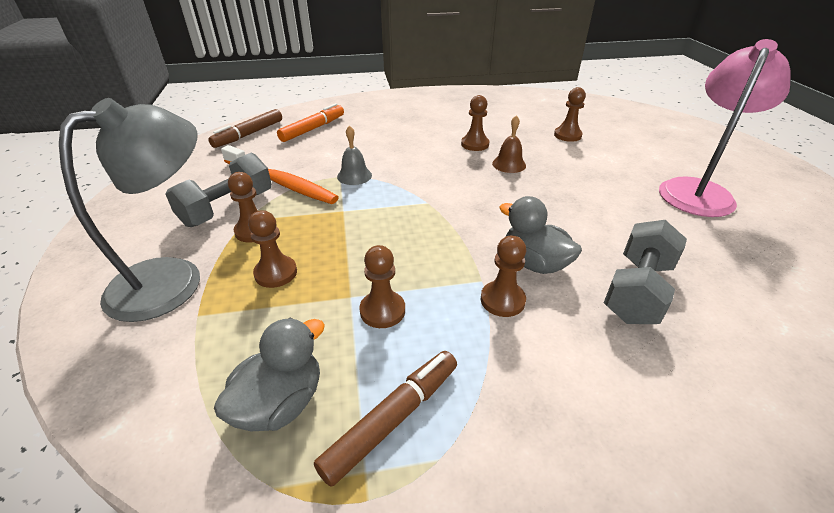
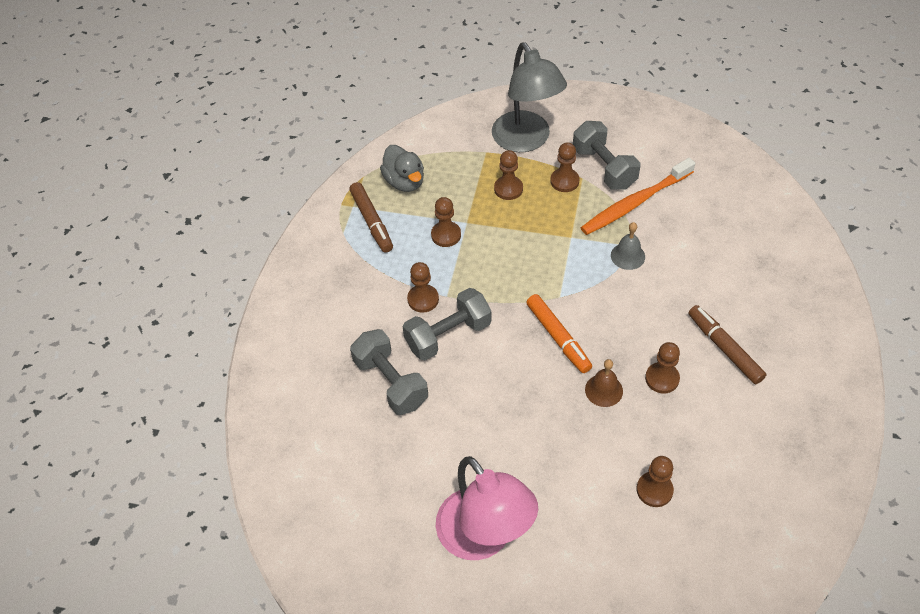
camera: 115 degrees right, 15 degrees up
brown marker [208,109,282,148] -> brown marker moved to [688,305,767,384]
orange marker [277,103,344,142] -> orange marker moved to [526,294,592,373]
grey duck [499,196,582,274] -> grey dumbbell [403,288,492,360]

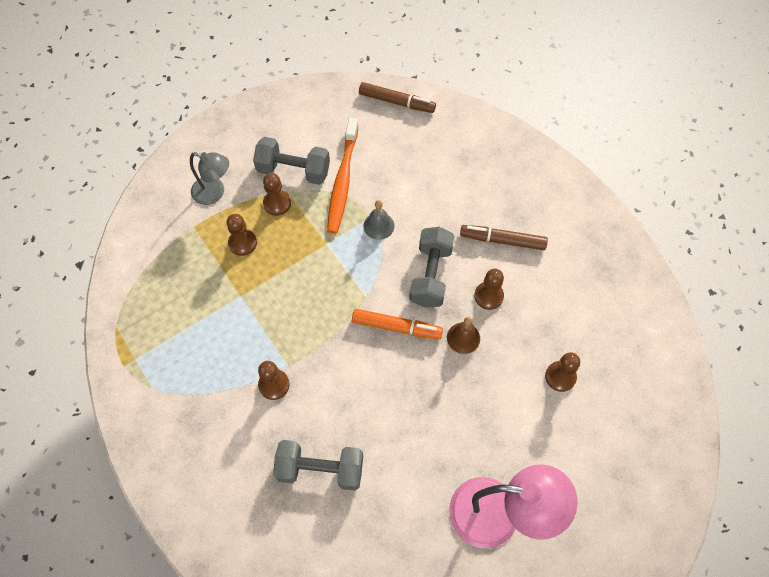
camera: 50 degrees left, 10 degrees up
brown marker [350,182,393,252] -> brown marker moved to [359,82,436,113]
grey duck [380,145,424,192] -> none
grey dumbbell [403,288,492,360] -> grey dumbbell moved to [409,227,455,308]
brown pawn [431,197,461,247] -> none
grey lamp [492,42,567,152] -> grey lamp [190,152,229,205], size x0.59

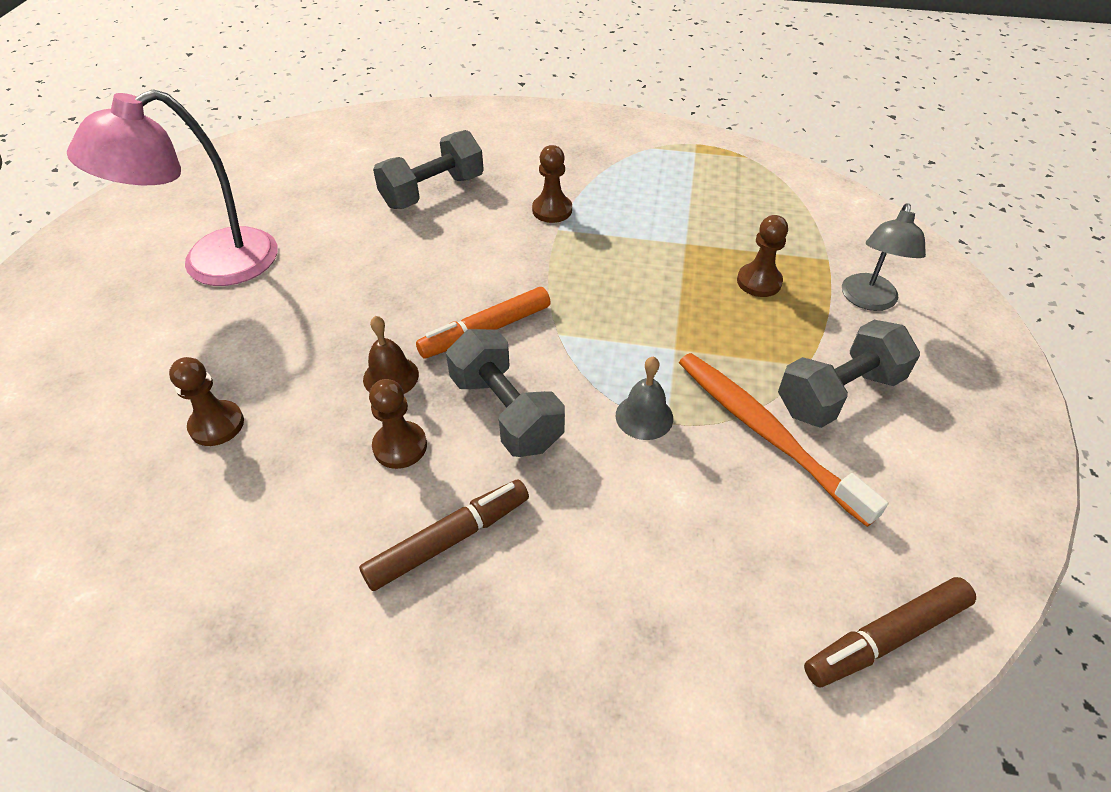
camera: 135 degrees right, 15 degrees down
grey lamp [190,152,229,205] -> grey lamp turned 45 degrees counterclockwise [842,203,926,311]
brown pawn [263,173,291,216] -> none

